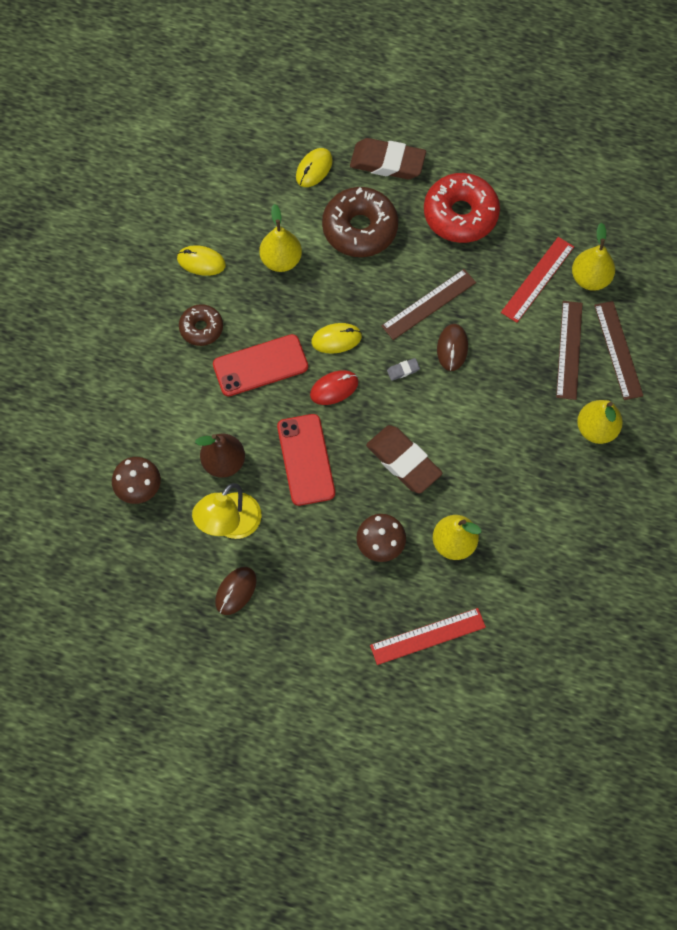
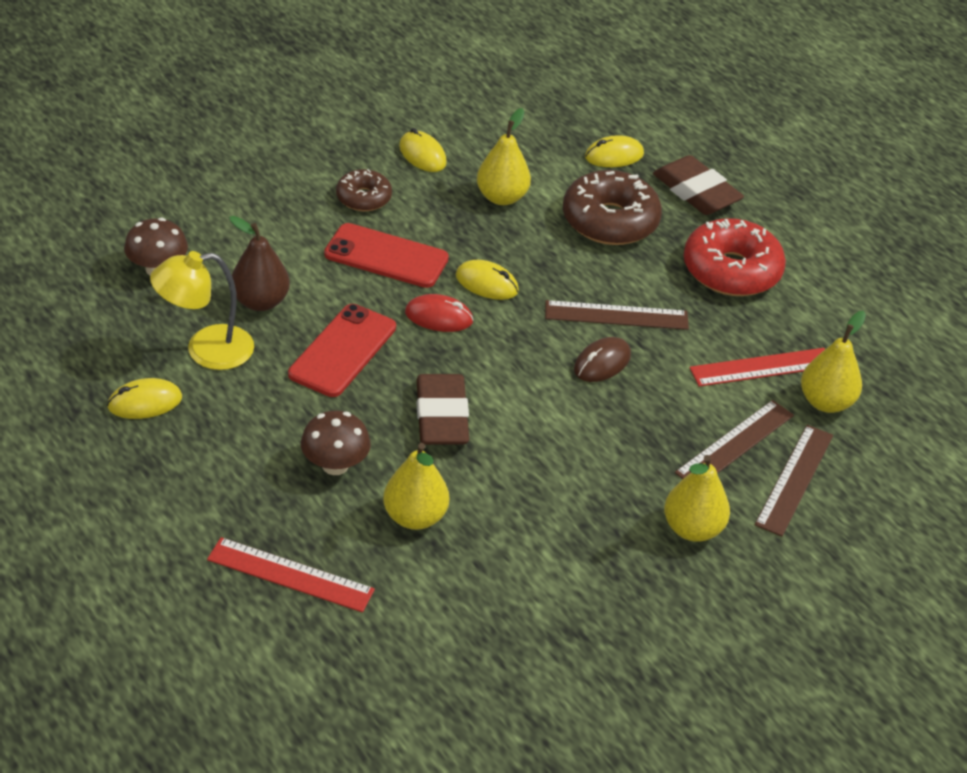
camera: 35 degrees right, 25 degrees down
brown mouse [215,567,257,615] -> yellow mouse [107,378,182,419]
grey eraser [387,358,420,381] -> none

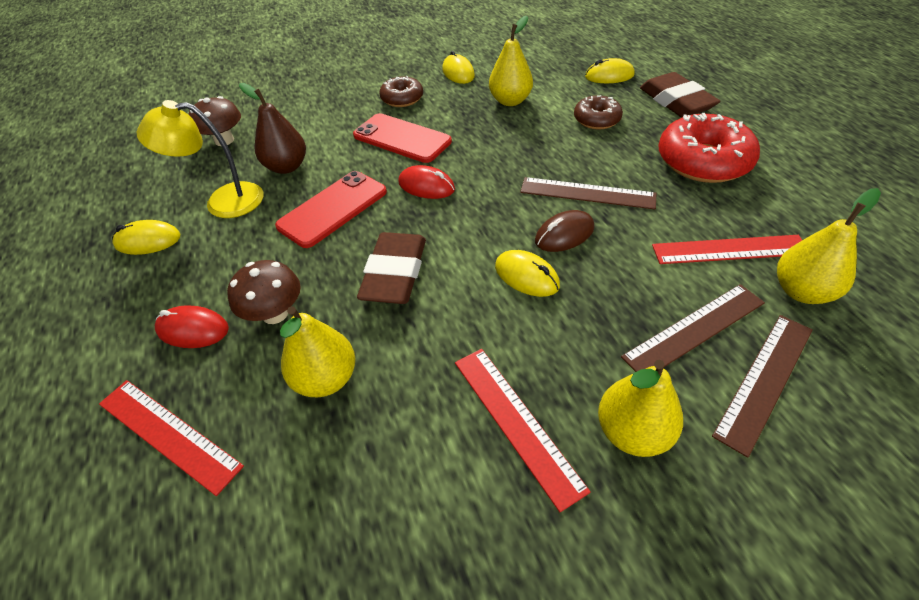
camera: 20 degrees right, 5 degrees up
yellow mouse [456,260,519,300] -> yellow mouse moved to [495,250,560,297]
brown donut [563,170,662,245] -> brown donut [574,95,623,129], size x0.57
none -> red mouse [155,305,229,348]
none -> red ruler [455,349,591,512]

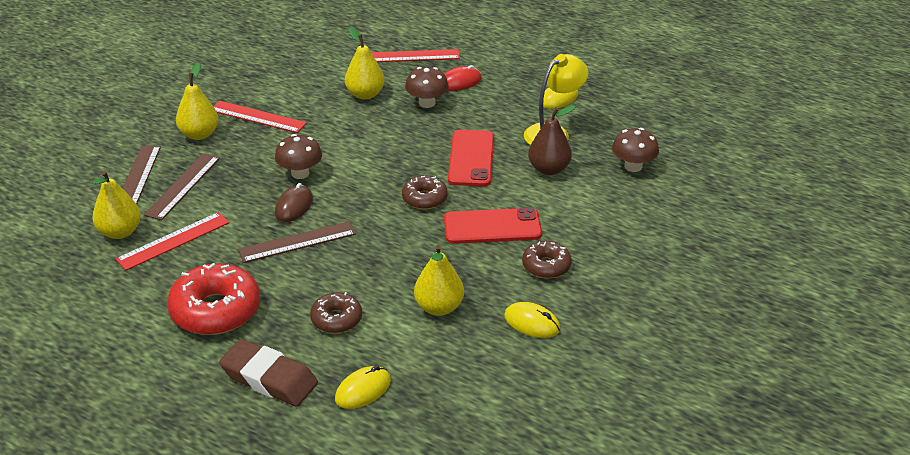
camera: 140 degrees right, 10 degrees down
brown eraser [357,232,426,304] -> none
red mouse [398,165,455,199] -> brown donut [402,175,448,210]
yellow mouse [495,250,560,297] -> brown mushroom [275,134,322,179]

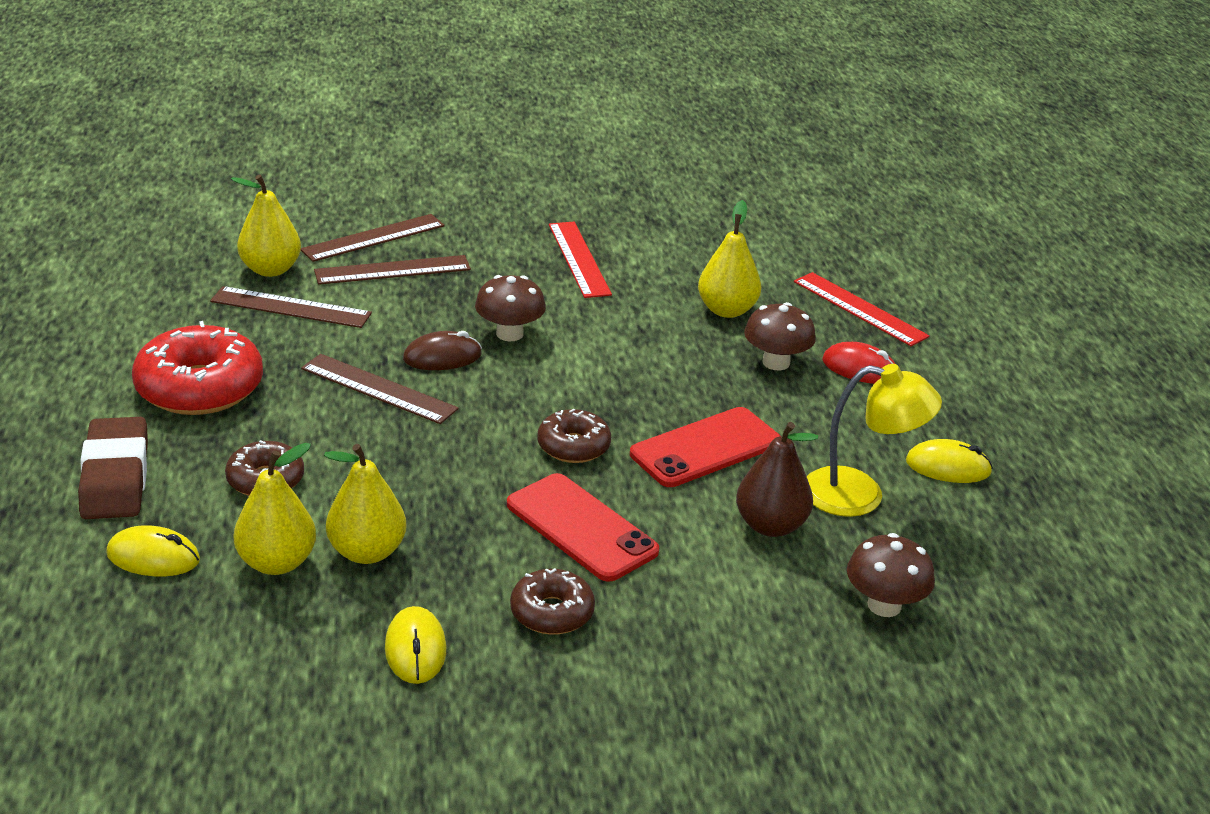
camera: 50 degrees right, 5 degrees down
red ruler [116,212,229,271] -> brown ruler [210,286,372,328]
yellow pear [176,62,219,140] -> yellow pear moved to [233,443,316,575]

